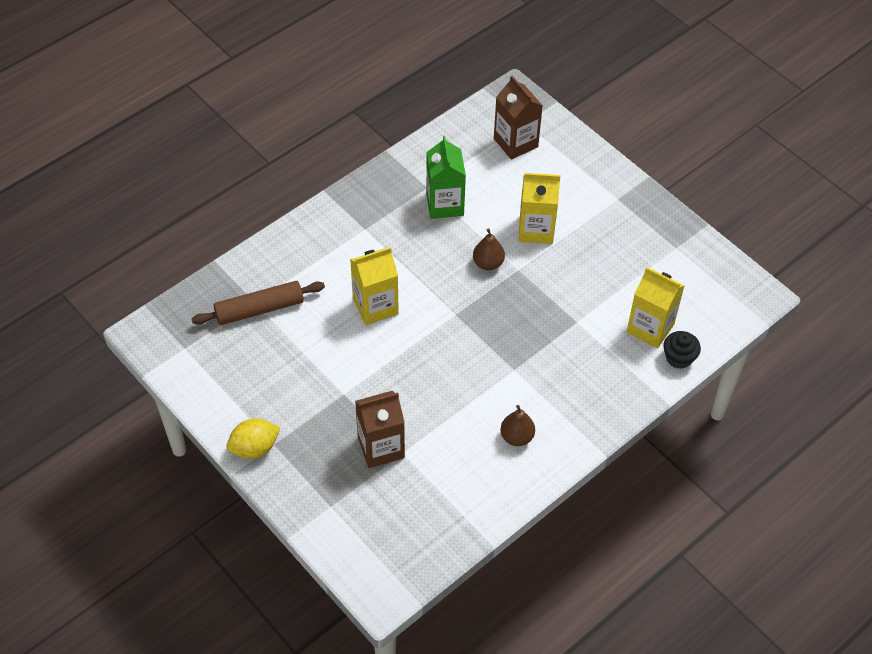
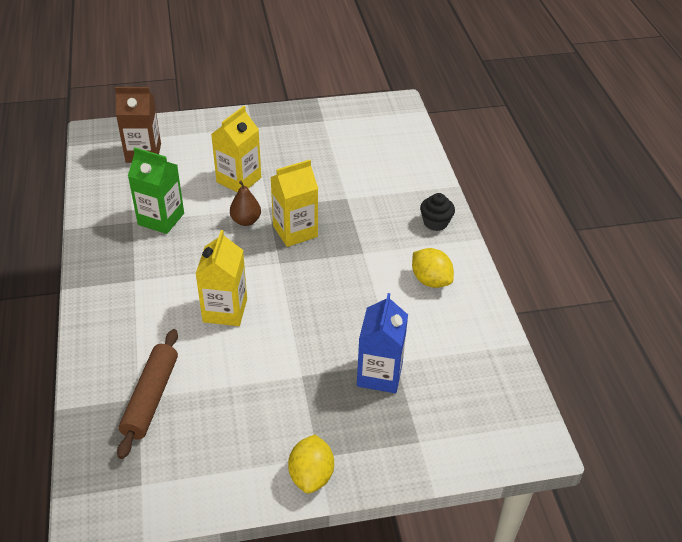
camera: 60 degrees left, 10 degrees down
brown carton [355,391,405,468] -> blue carton [357,293,408,393]
brown pear [500,405,535,446] -> yellow lemon [412,248,454,288]
yellow carton [627,267,684,348] -> yellow carton moved to [270,160,318,247]
black cupcake [663,331,701,369] -> black cupcake moved to [420,193,455,231]

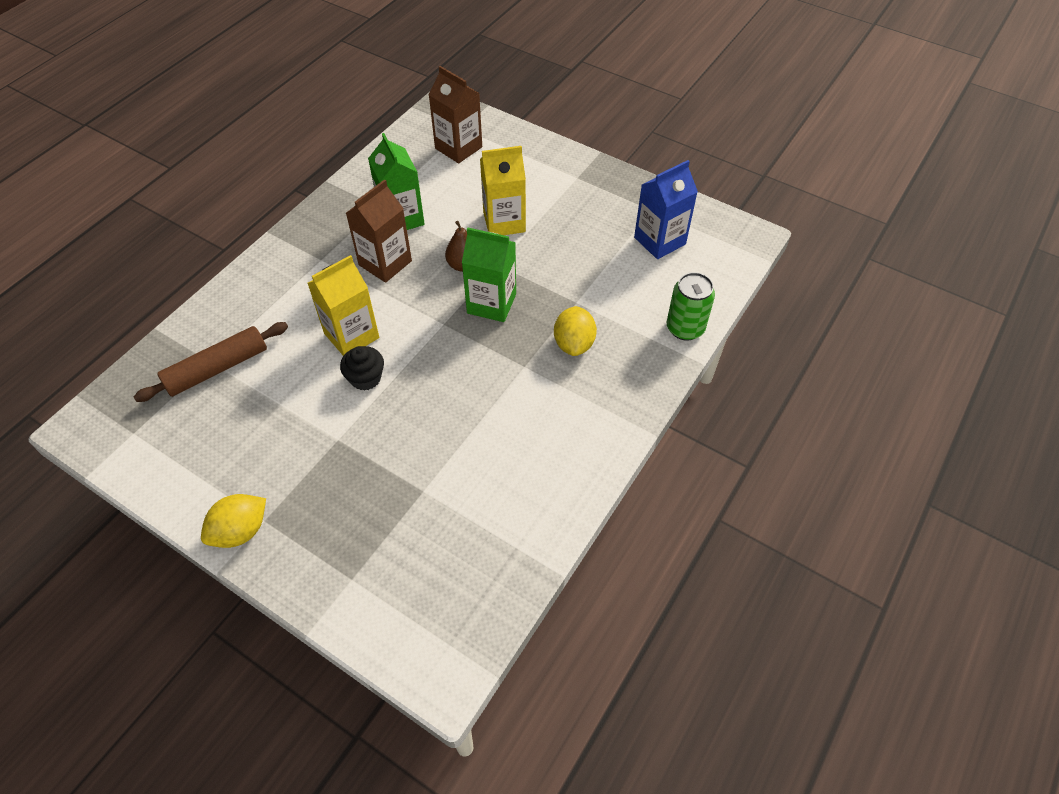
camera: 45 degrees right, 10 degrees up
yellow carton [270,160,318,247] -> green carton [462,227,516,322]
blue carton [357,293,408,393] -> blue carton moved to [634,160,698,259]
yellow lemon [412,248,454,288] -> yellow lemon moved to [554,306,597,356]
black cupcake [420,193,455,231] -> black cupcake moved to [340,346,384,391]
none -> brown carton [346,179,412,283]
none -> green can [667,272,715,341]

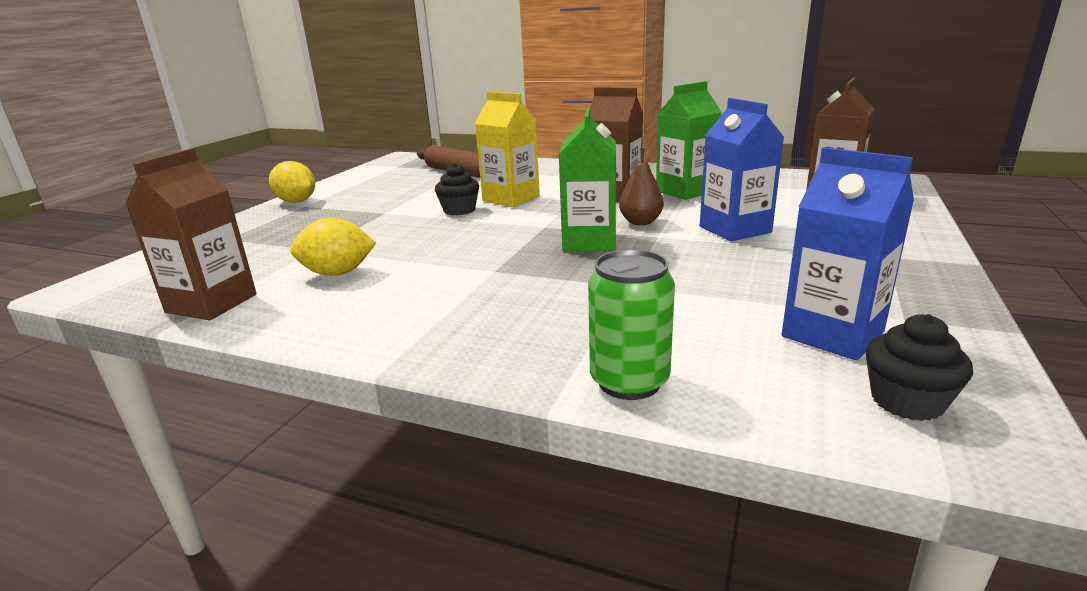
camera: 80 degrees right, 30 degrees down
yellow carton [480,146,526,235] -> blue carton [700,98,784,241]
yellow lemon [554,306,597,356] -> yellow lemon moved to [290,218,376,276]
none -> brown carton [125,148,257,320]
none -> black cupcake [866,314,973,421]

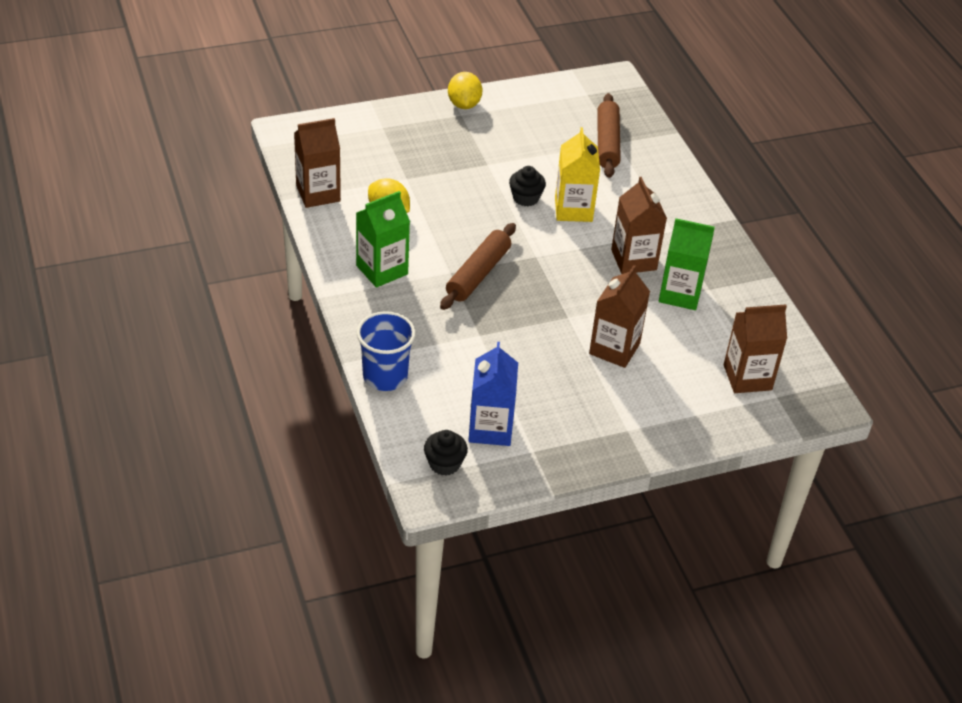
camera: 45 degrees right, 20 degrees up
green carton [559,107,616,251] -> green carton moved to [356,191,410,288]
green can [588,249,675,400] -> blue cup [357,311,416,391]
brown pear [619,148,664,225] -> none
blue carton [700,98,784,241] -> brown carton [589,265,650,368]
none -> brown rolling pin [440,223,516,310]

